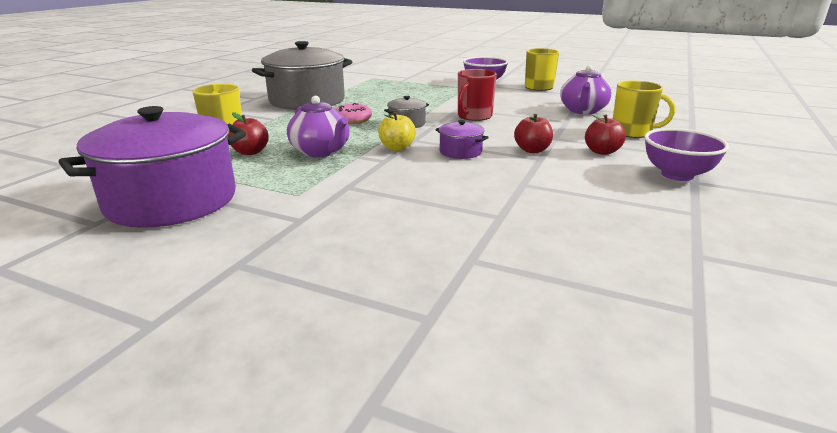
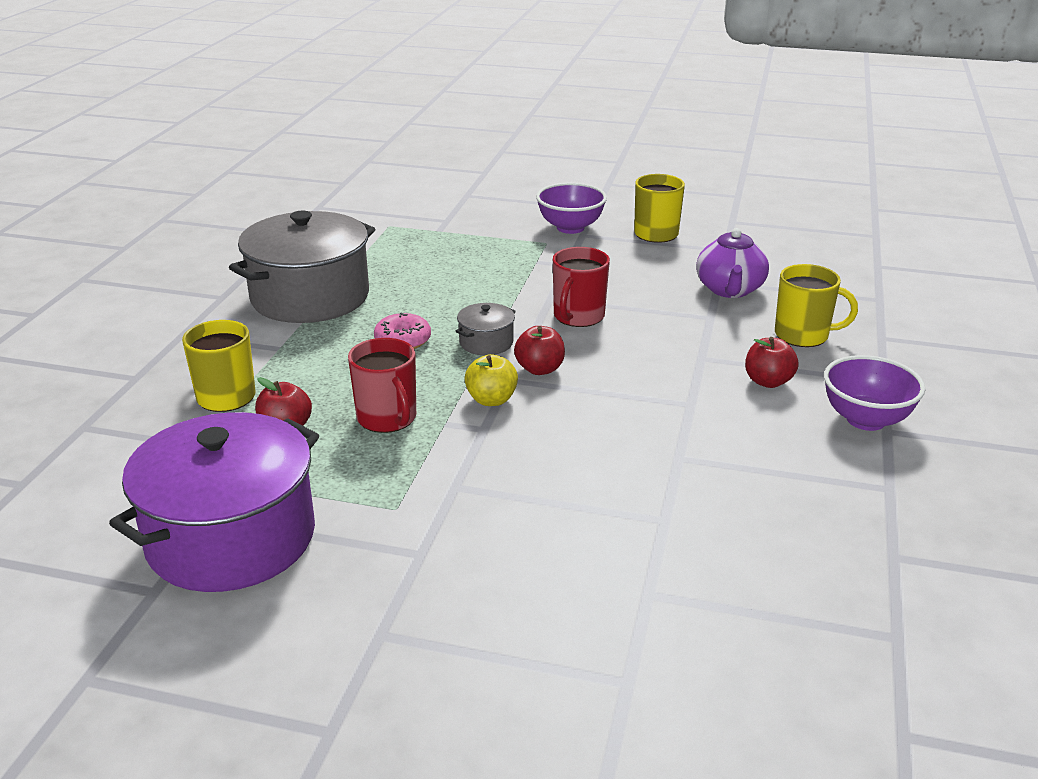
camera: 10 degrees left, 5 degrees up
purple teapot [287,96,349,157] -> red mug [348,338,416,433]
purple pot [435,120,489,159] -> none
red apple [514,114,553,153] -> red apple moved to [514,326,565,375]

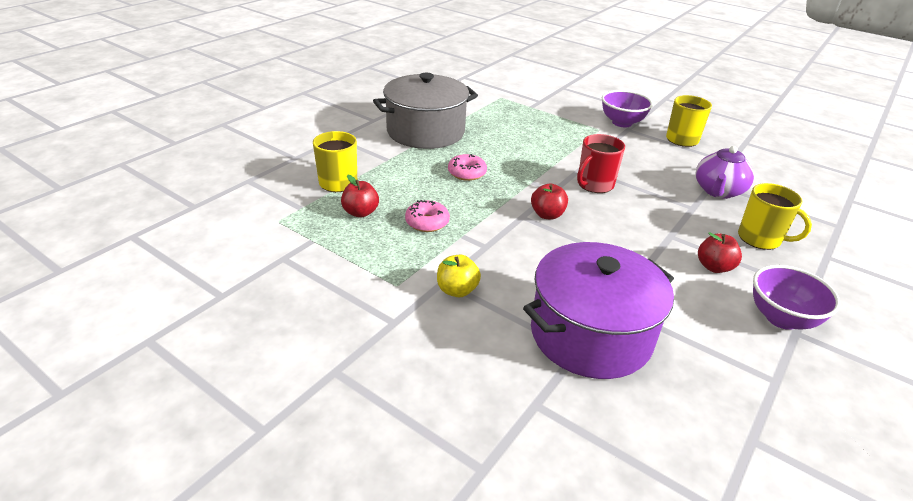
camera: 20 degrees right, 5 degrees up
purple pot [109,412,319,592] -> purple pot moved to [523,242,674,379]
red mug [348,338,416,433] -> pink donut [405,200,450,232]
grey pot [456,303,516,355] -> none
yellow apple [464,354,518,406] -> yellow apple moved to [437,255,481,297]

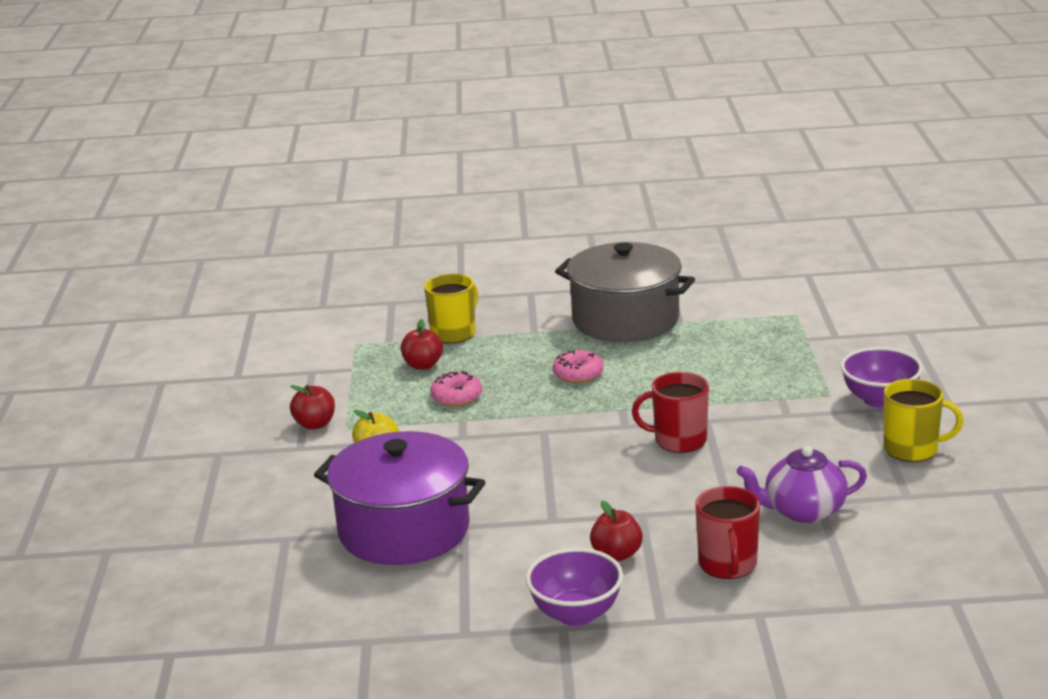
camera: 55 degrees right, 10 degrees down
red apple [531,184,568,219] -> red apple moved to [290,385,335,430]
yellow mug [738,183,812,250] -> red mug [695,486,760,579]

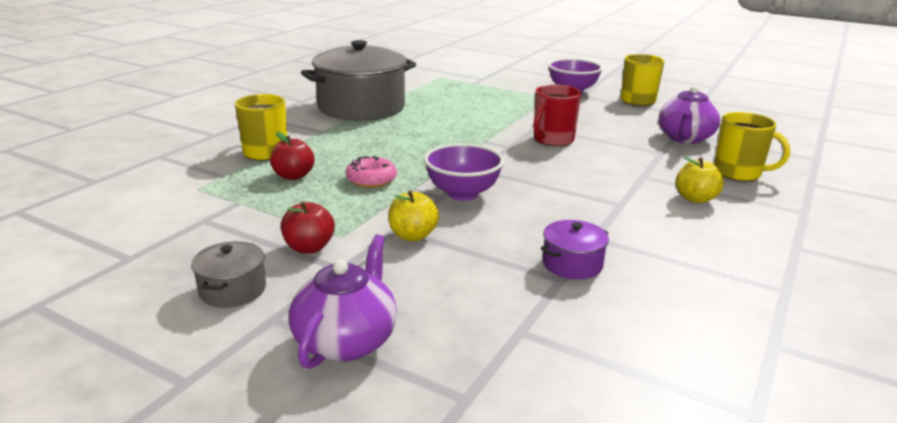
camera: 60 degrees left, 0 degrees up
purple pot [314,431,485,565] -> purple pot [541,220,609,280], size x0.43
purple bowl [526,548,623,626] -> purple bowl moved to [424,143,504,201]
pink donut [553,350,604,383] -> none
red apple [590,501,643,561] -> yellow apple [676,157,724,203]
red mug [695,486,760,579] -> yellow mug [714,112,790,181]
none -> grey pot [191,241,266,308]
none -> purple teapot [289,234,397,369]

